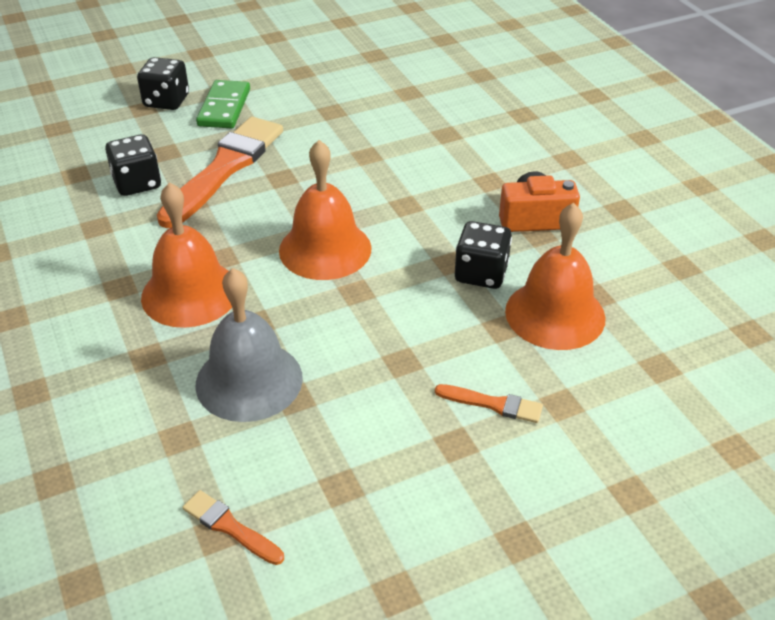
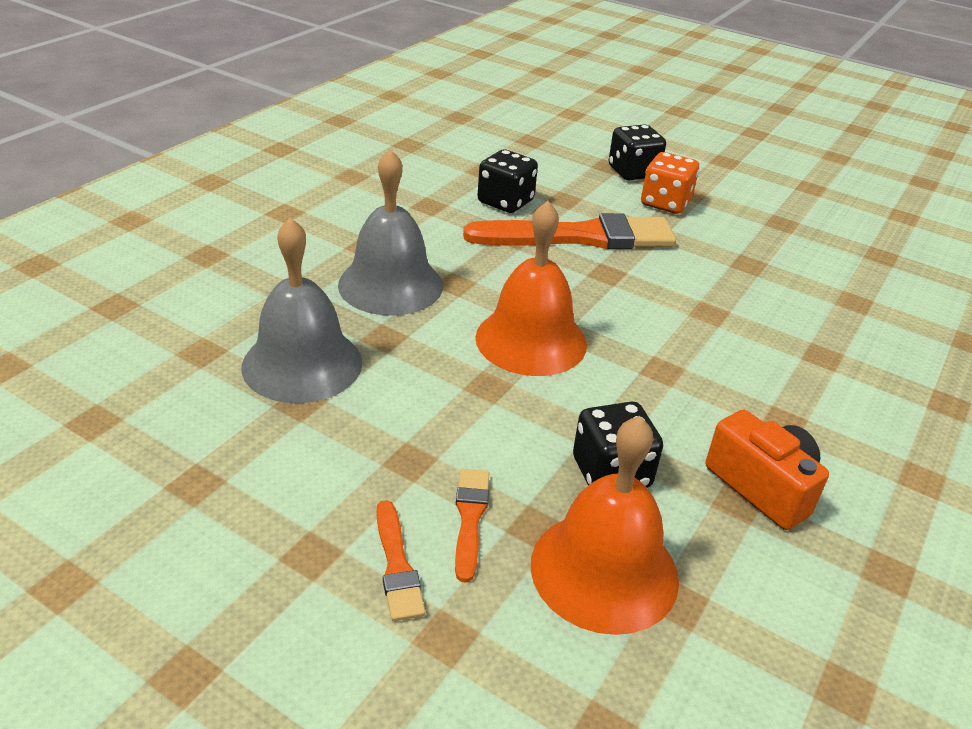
camera: 55 degrees right, 5 degrees down
orange bell [141,182,232,328] -> grey bell [338,149,443,316]
orange brush [182,490,284,565] -> orange brush moved to [455,469,490,583]
green domino [196,80,250,128] -> orange dice [641,152,699,214]

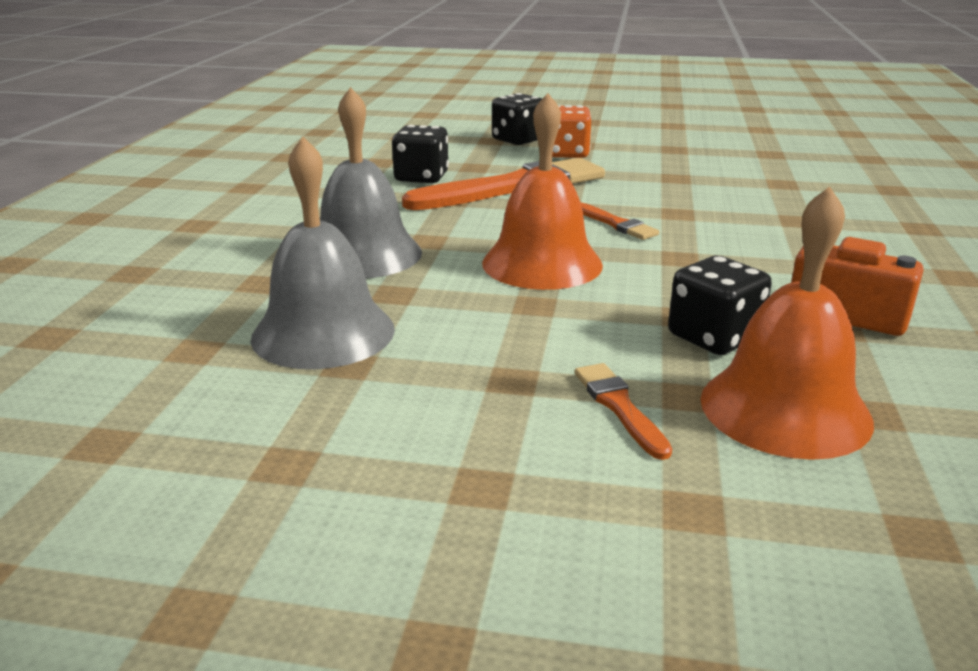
camera: 20 degrees left, 10 degrees down
orange brush [376,500,426,621] -> orange brush moved to [581,203,659,240]

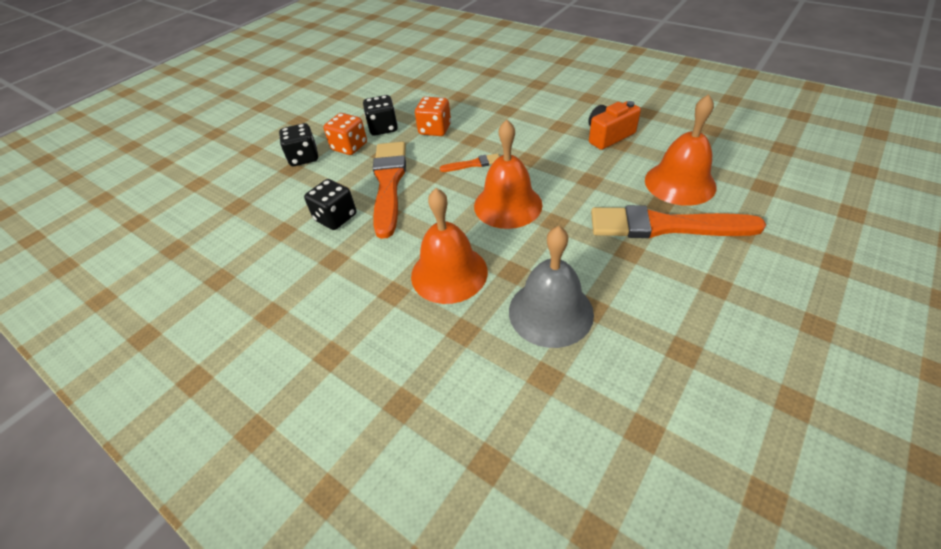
camera: 60 degrees left, 20 degrees up
grey bell [320,87,422,279] -> orange bell [411,188,488,304]
orange brush [574,363,672,460] -> orange brush [591,205,766,238], size x2.24
black dice [668,256,772,355] -> black dice moved to [363,95,398,136]
none -> orange dice [415,97,451,136]

